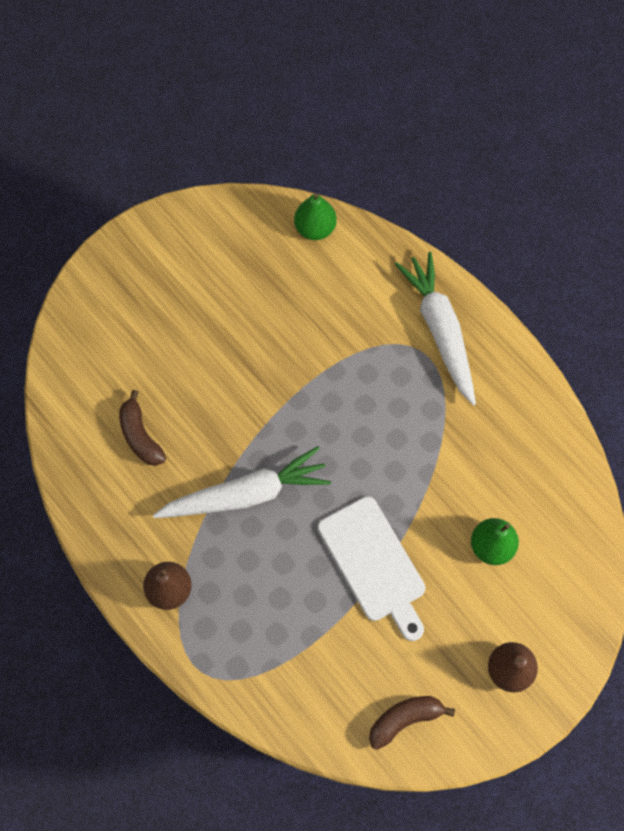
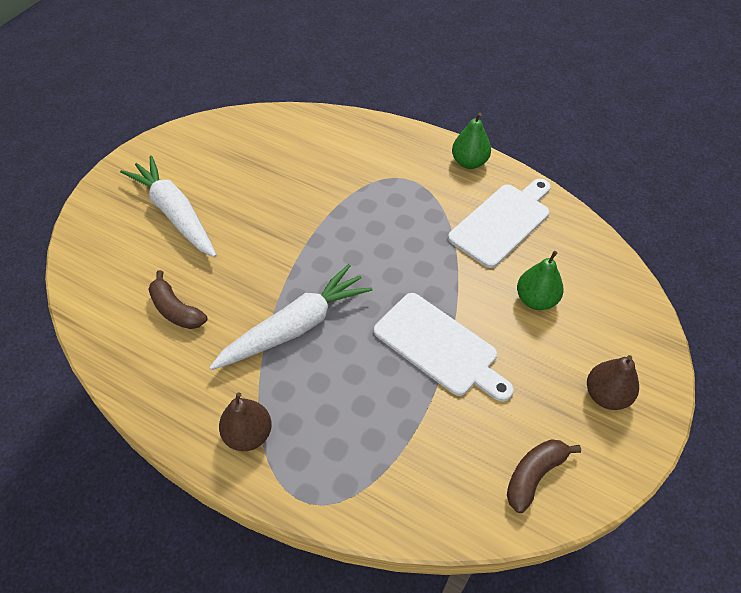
camera: 20 degrees left, 15 degrees down
green pear [294,193,337,240] -> green pear moved to [452,113,491,169]
white carrot [395,252,476,405] -> white carrot moved to [120,156,217,257]
none -> white cutting board [448,179,551,268]

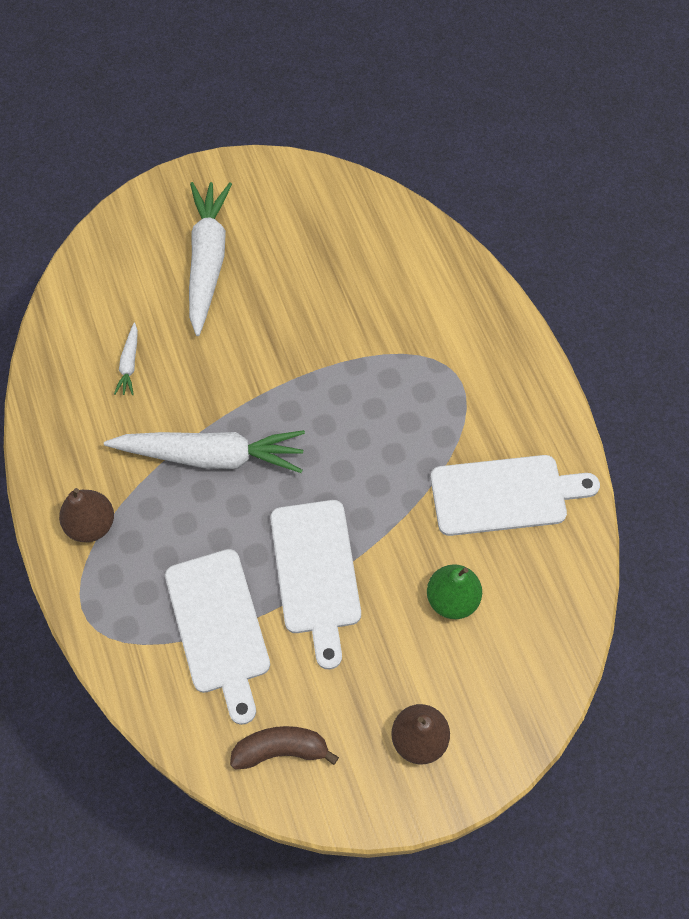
camera: 40 degrees right, 10 degrees up
brown banana [148,270,207,329] -> white carrot [114,323,138,395]
green pear [452,113,491,169] -> none
none -> white cutting board [165,549,270,725]

